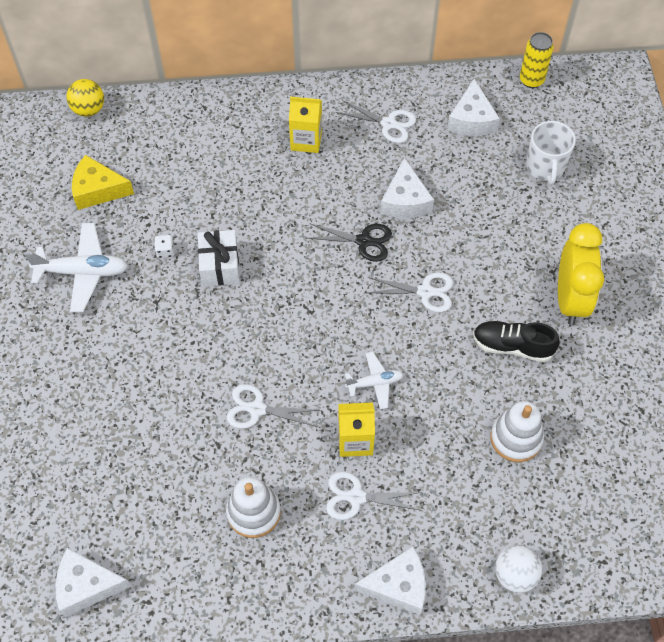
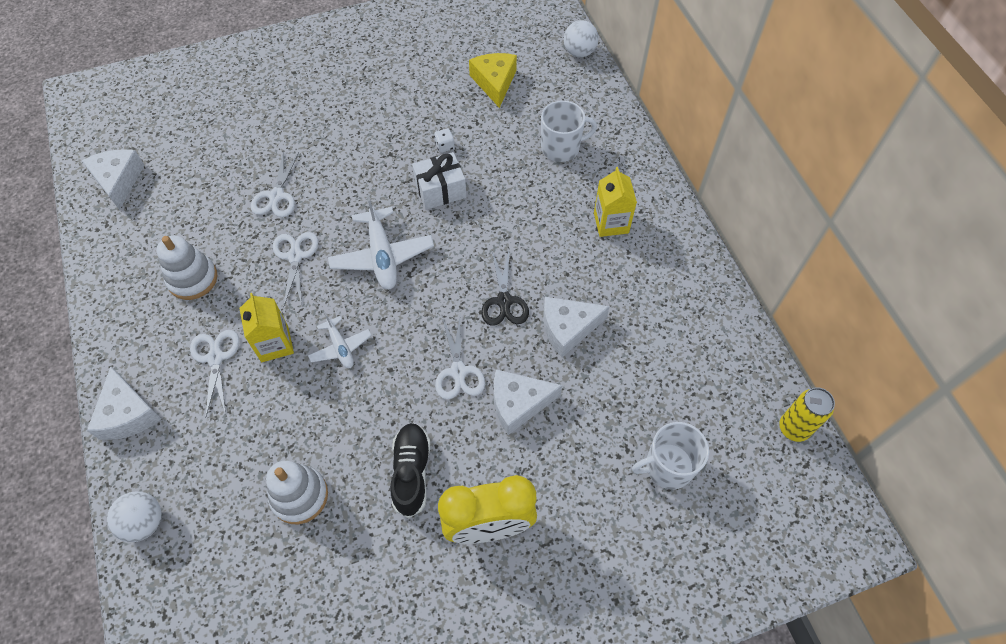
camera: 75 degrees right, 0 degrees up
white plane [24,223,128,312] -> white plane moved to [328,194,434,290]
yellow ball [67,79,104,117] -> white ball [563,20,599,57]
white scissors [336,100,416,143] -> white scissors moved to [251,150,299,217]
white cheese [447,79,500,136] -> white cheese moved to [494,369,563,435]
none -> white mug [541,100,597,162]

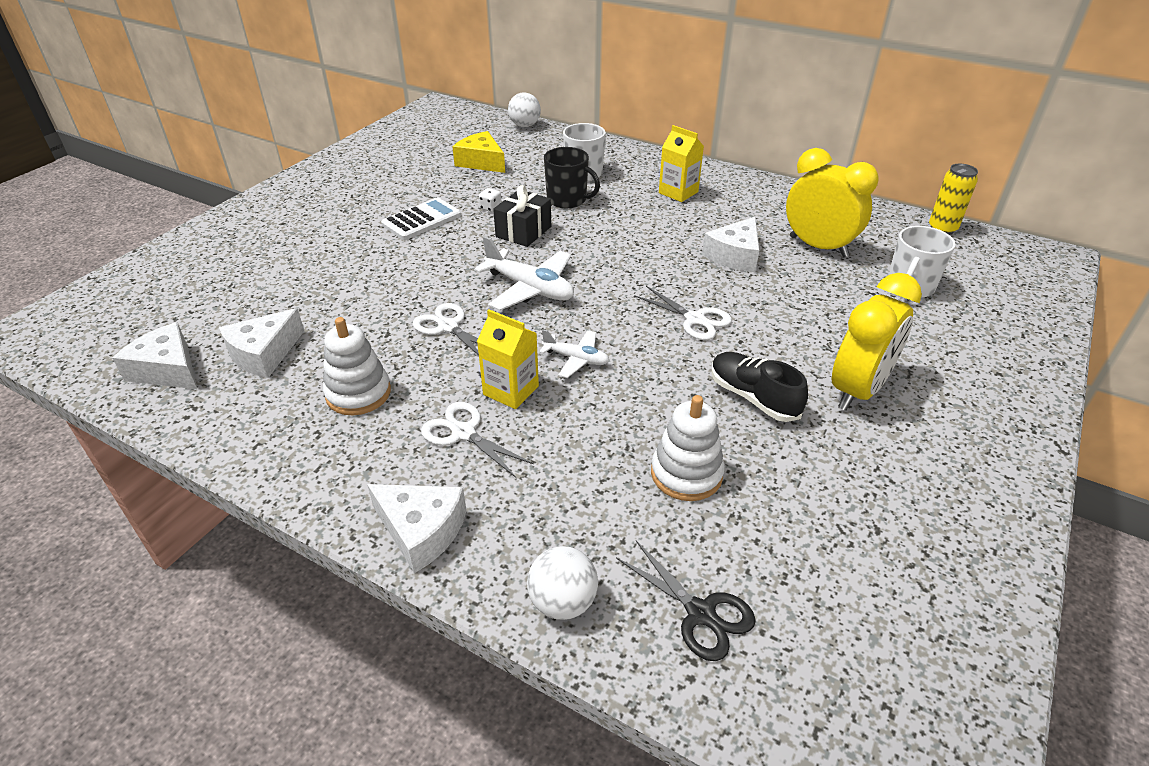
camera: 40 degrees left, 20 degrees down
white scissors [251,150,299,217] -> none
white gift [412,152,466,210] -> black gift [493,185,551,247]
black scissors [481,251,529,326] -> black scissors moved to [616,541,756,661]
white cheese [494,369,563,435] -> white cheese moved to [219,308,304,378]
none -> white calculator [381,198,461,240]
none -> black mug [544,147,600,208]
none -> yellow clock [786,148,879,258]

